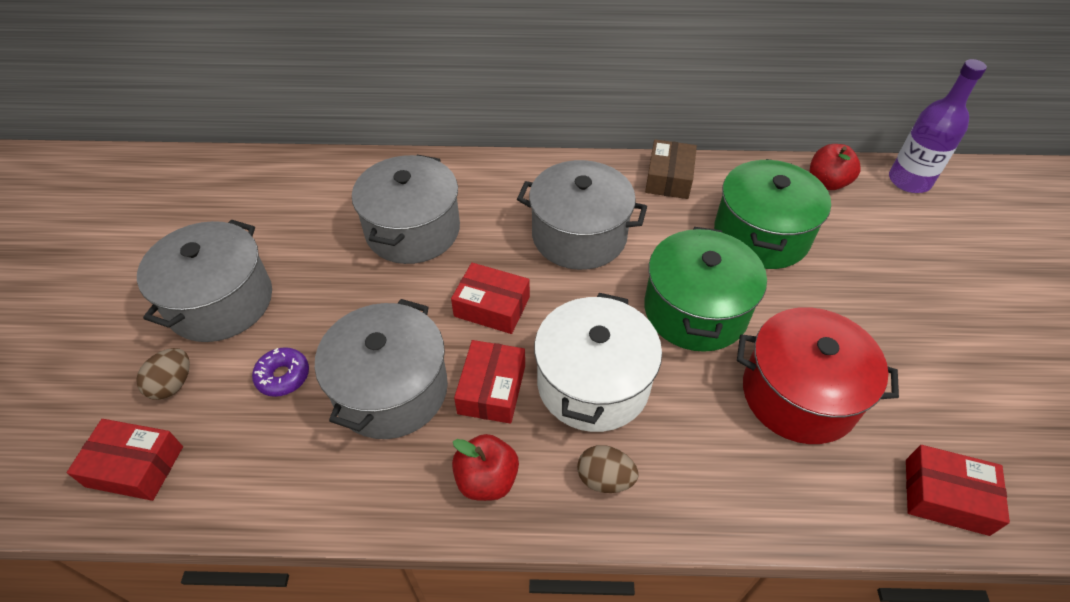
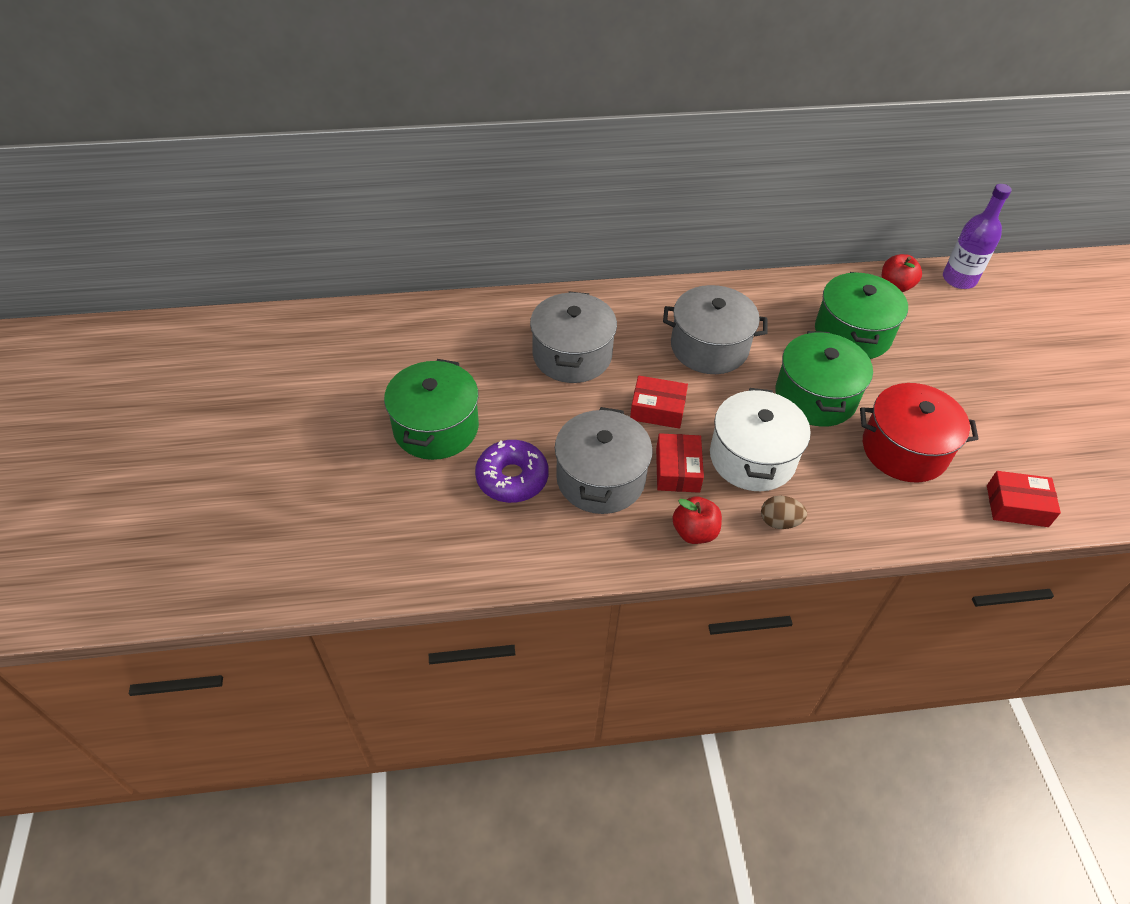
camera: 10 degrees left, 0 degrees up
red box [67,419,183,501] -> none
brown egg [136,348,190,400] -> none
grey pot [137,220,272,342] -> green pot [384,359,479,460]
purple donut [252,347,309,397] -> purple donut [475,440,549,503], size x1.69
brown box [645,139,697,199] -> none

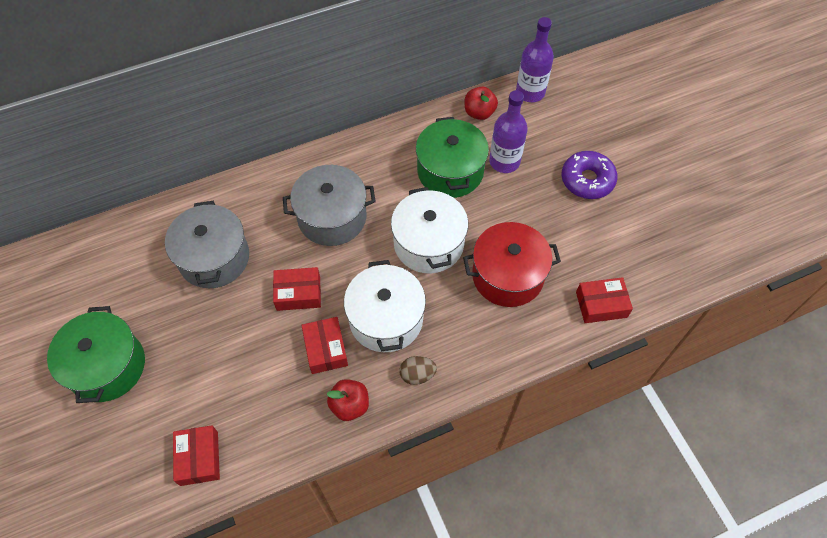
camera: 15 degrees left, 10 degrees up
purple donut [475,440,549,503] -> purple donut moved to [561,151,617,199]
grey pot [555,407,653,514] -> none
green pot [775,331,873,427] -> white pot [391,187,468,274]
none -> red box [173,425,220,486]
none -> purple bottle [489,90,528,173]

